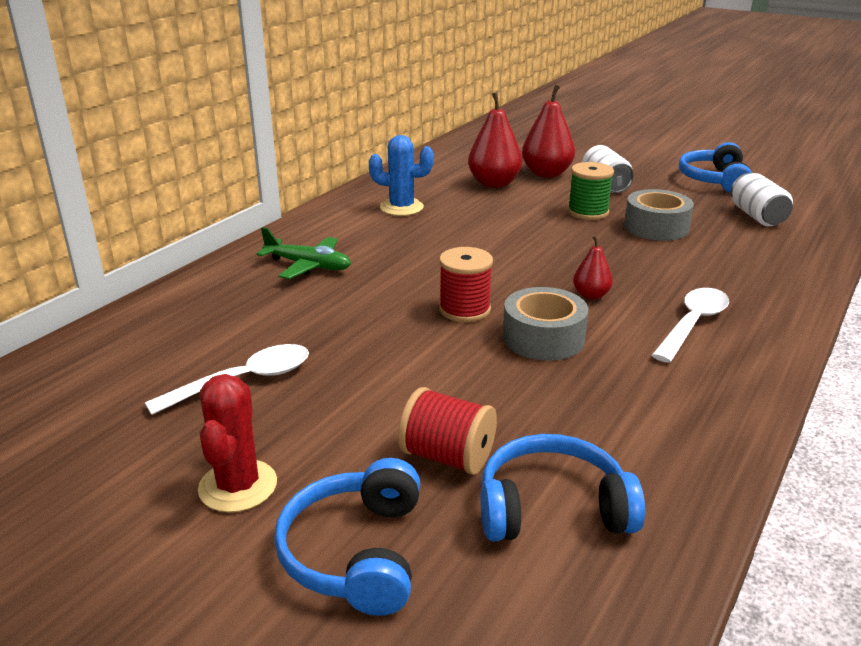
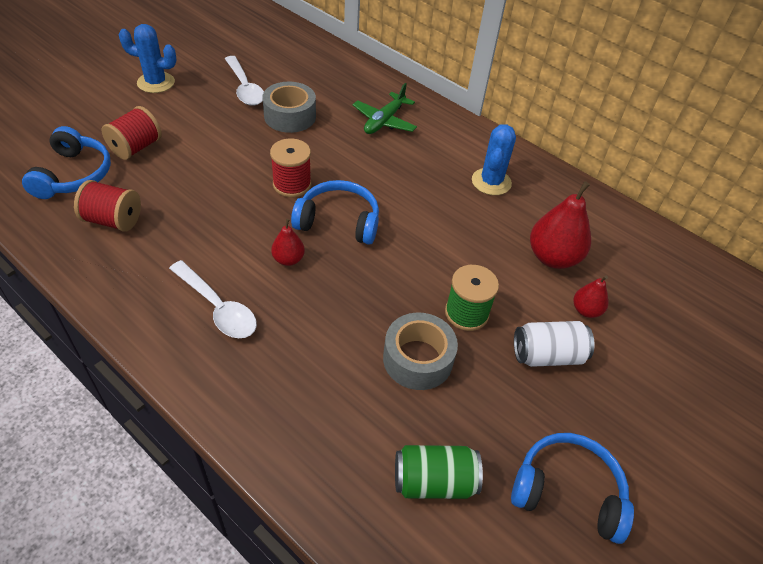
camera: 95 degrees right, 20 degrees up
red cactus [198,374,277,512] -> blue cactus [119,24,176,93]
blue headphones [274,458,420,616] -> blue headphones moved to [291,180,379,245]
grey tape [503,287,588,361] -> grey tape moved to [262,82,316,133]
red pear [522,85,575,178] -> red pear [574,276,609,318], size x0.54
white can [731,173,793,226] -> green can [395,445,483,499]
none -> red spool [74,180,141,232]

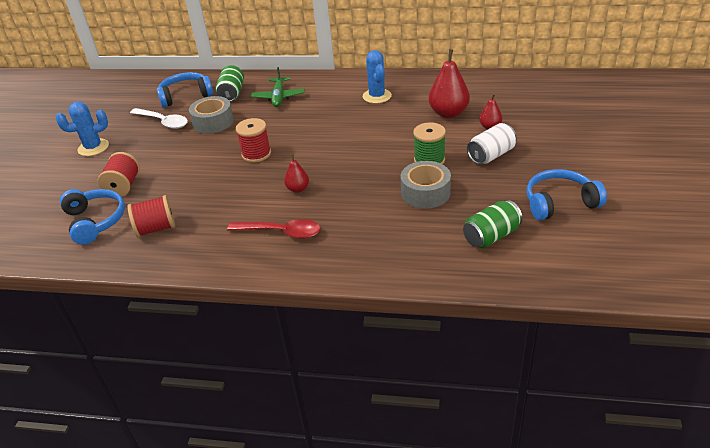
camera: 25 degrees left, 10 degrees down
white spoon [169,260,257,338] -> red spoon [227,219,320,239]
blue headphones [291,180,379,245] -> blue headphones moved to [157,72,213,107]
none -> green can [215,65,244,102]

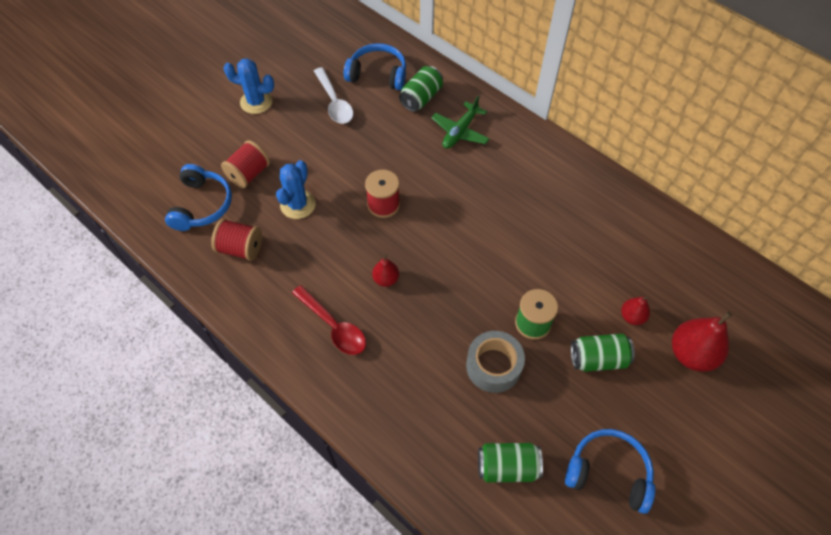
camera: 30 degrees right, 20 degrees up
grey tape [189,96,234,134] -> none
blue cactus [363,50,392,104] -> blue cactus moved to [276,160,316,219]
red pear [428,49,470,118] -> red pear moved to [672,312,732,372]
white can [467,123,517,164] -> green can [571,334,635,372]

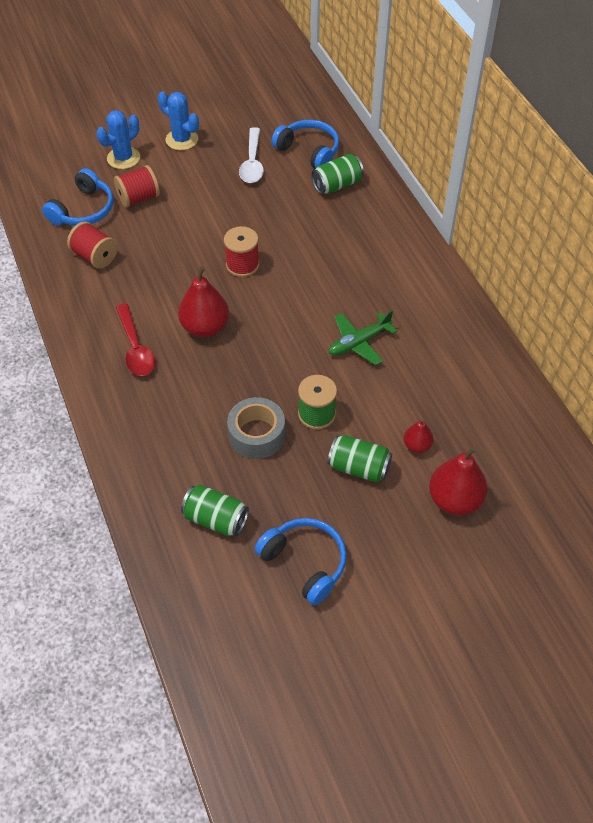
camera: 25 degrees right, 5 degrees down
blue cactus [276,160,316,219] -> blue cactus moved to [96,110,140,169]
red pear [372,254,399,287] -> red pear [178,266,229,337], size x1.86
green plane [431,95,490,149] -> green plane moved to [329,310,397,365]

